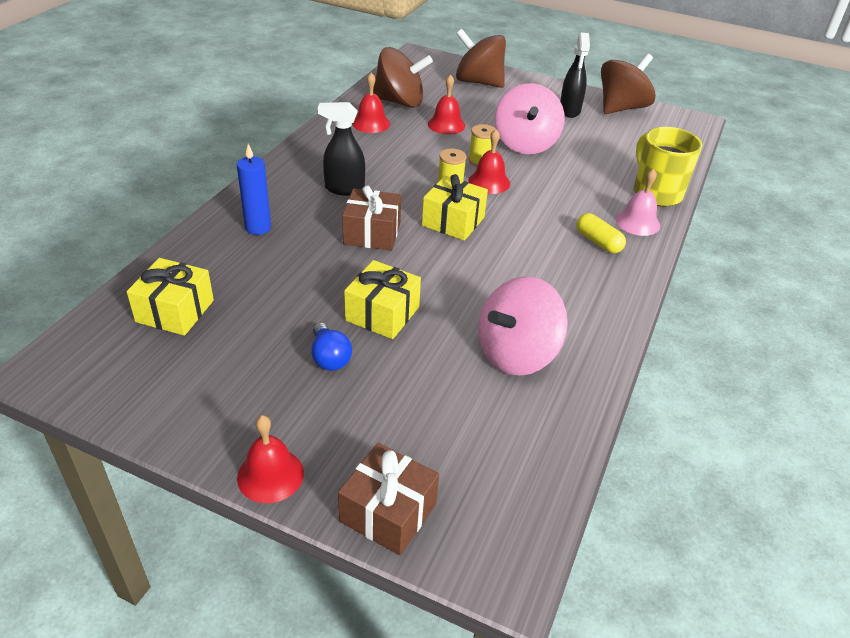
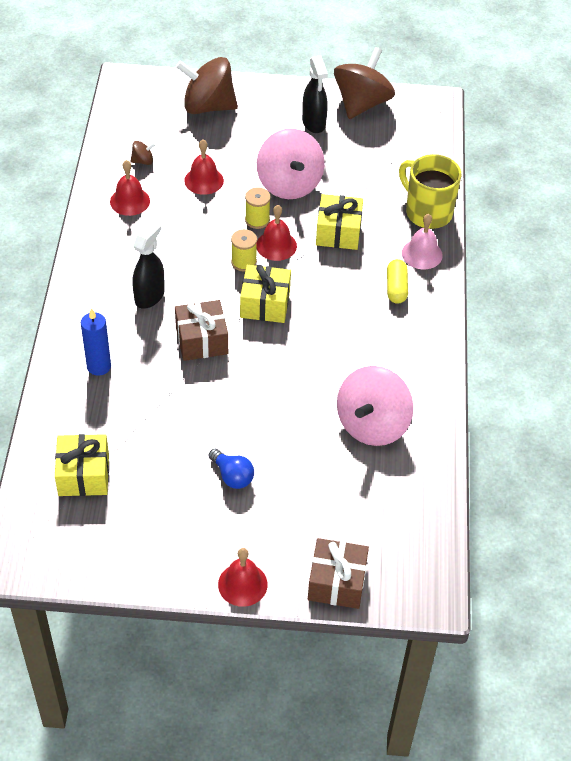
camera: 20 degrees left, 10 degrees up
black spray bottle [318,102,365,196] -> black spray bottle turned 135 degrees clockwise [132,220,165,309]
yellow gift [344,260,421,339] -> yellow gift moved to [316,194,363,250]
brown spinning top [373,47,433,108] -> brown spinning top [130,141,155,165], size x0.41
yellow capsule [577,213,626,253] -> yellow capsule turned 60 degrees clockwise [387,259,408,304]

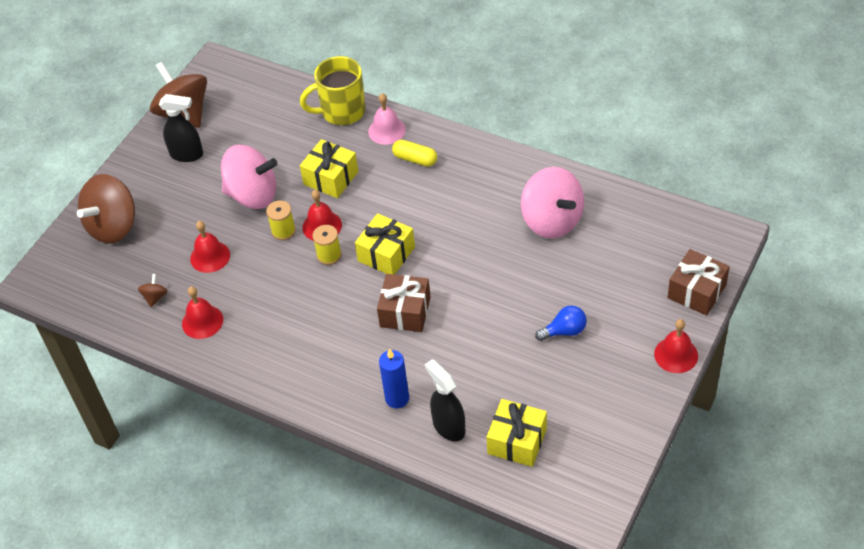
camera: 60 degrees left, 0 degrees up
black spray bottle [132,220,165,309] -> black spray bottle moved to [425,359,466,441]

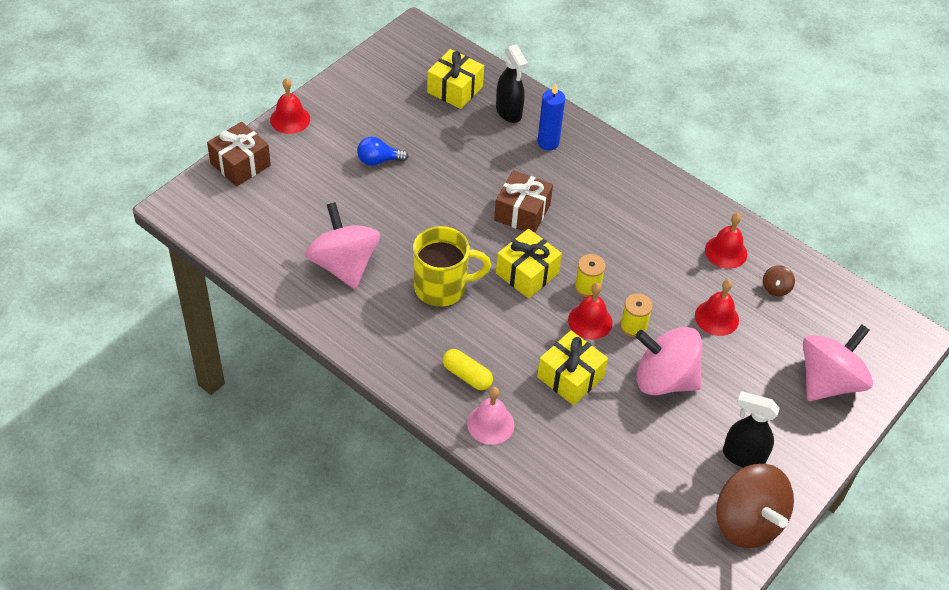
camera: 175 degrees left, 0 degrees up
brown spinning top [77,174,135,244] -> pink spinning top [803,324,873,401]
yellow mug [300,56,366,125] -> yellow mug moved to [413,226,491,307]

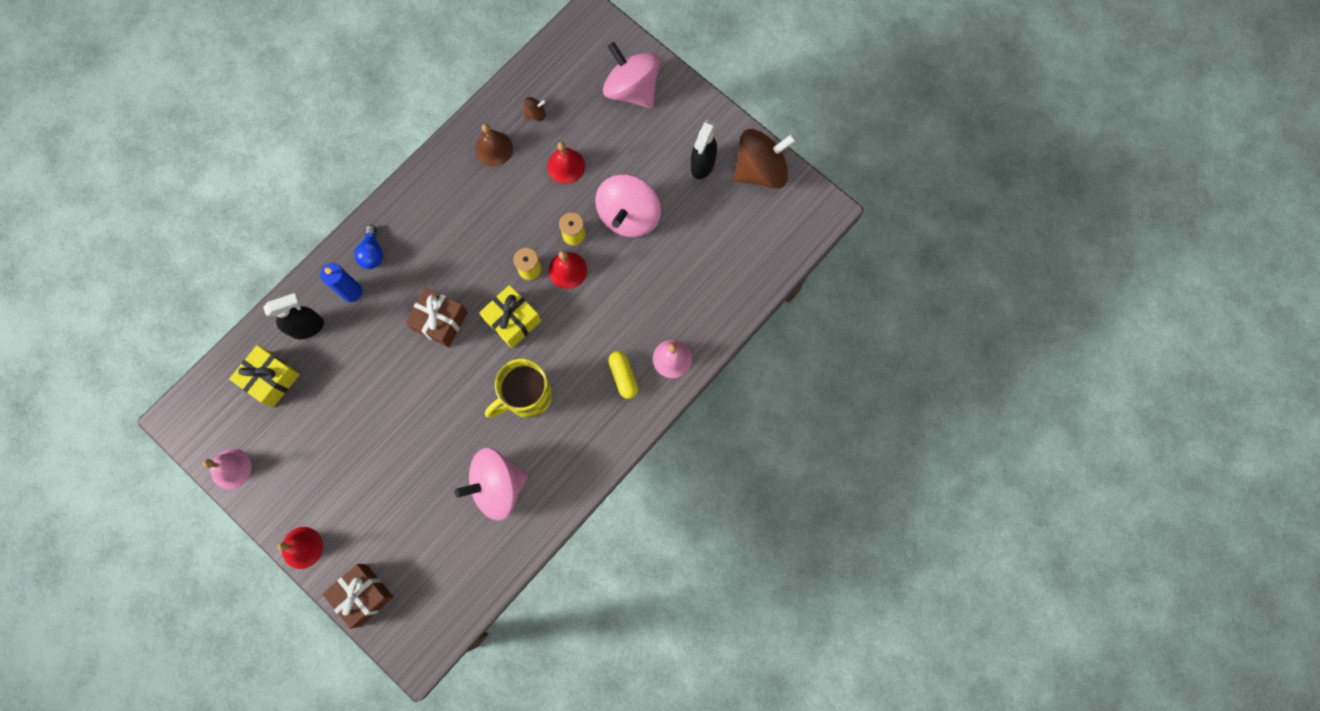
camera: 85 degrees left, 25 degrees up
blue light bulb [357,137,409,166] -> blue light bulb moved to [354,225,383,269]
yellow mug [413,226,491,307] -> yellow mug turned 120 degrees counterclockwise [485,359,552,418]
yellow capsule [443,349,493,390] -> yellow capsule turned 60 degrees counterclockwise [608,351,638,399]
yellow gift [537,330,608,405] -> none
red bell [705,213,747,269] -> brown bell [475,124,513,167]
brown spinning top [763,265,795,296] -> brown spinning top turned 45 degrees counterclockwise [524,97,546,121]
none -> pink bell [203,449,252,489]

